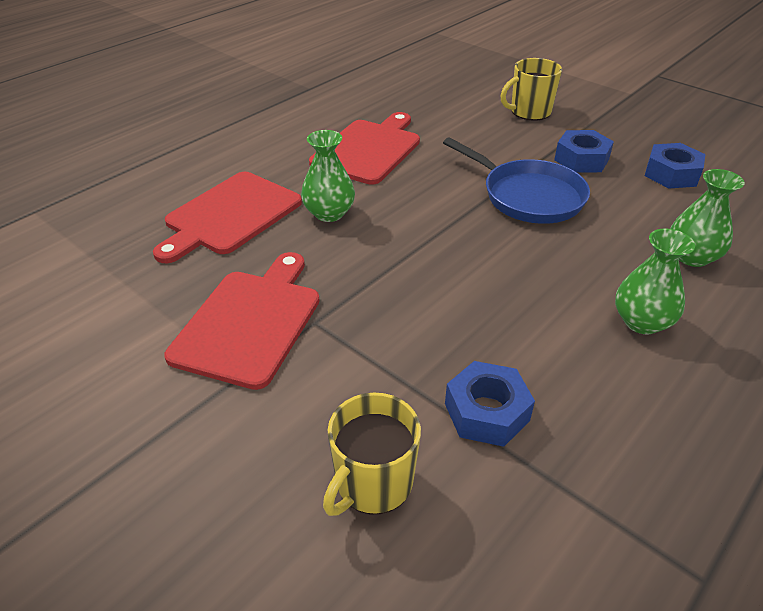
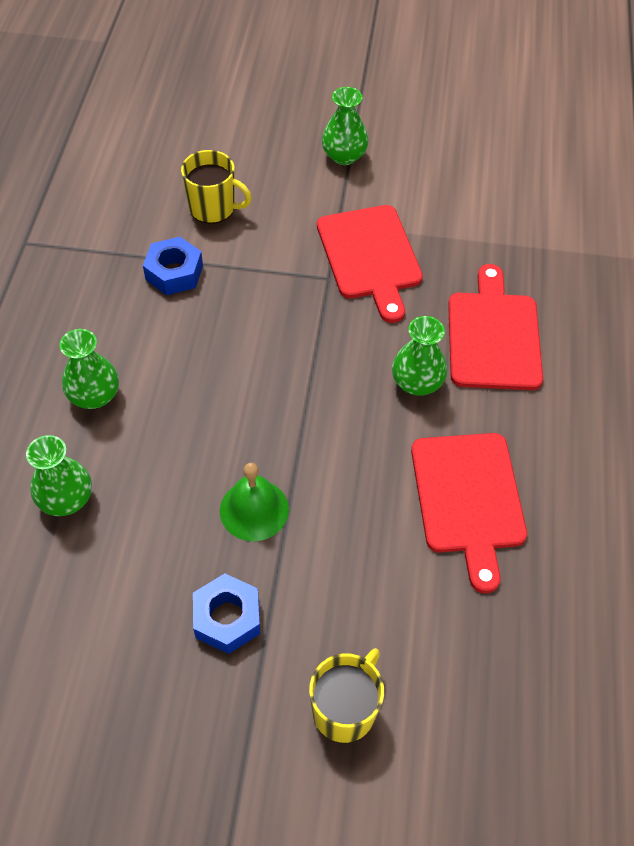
camera: 145 degrees right, 15 degrees up
yellow mug [323,392,421,516] -> yellow mug turned 105 degrees clockwise [181,150,252,224]
blue pan [443,137,590,224] -> green bell [220,463,289,541]
blue nut [645,143,706,188] -> none
none -> green vase [322,87,369,165]

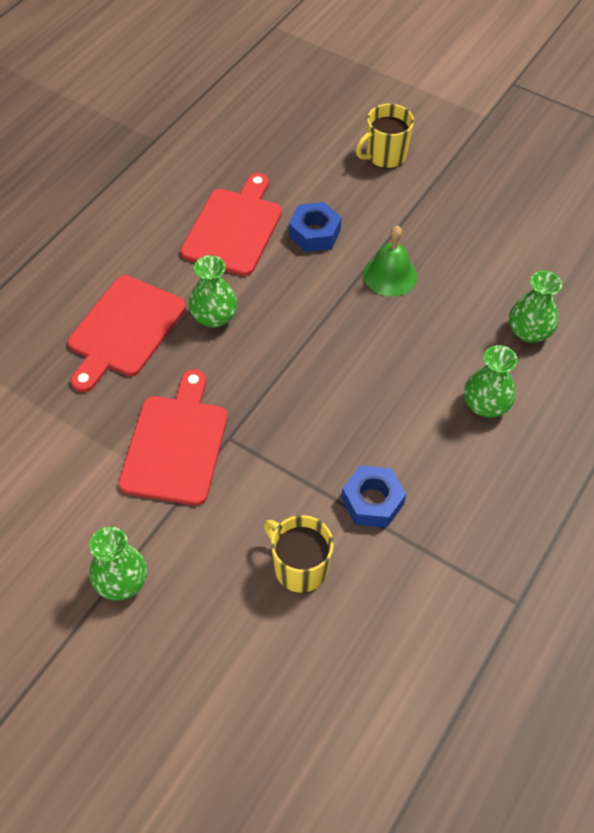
camera: 155 degrees left, 0 degrees up
blue nut [193,573,260,654] -> blue nut moved to [289,202,341,252]

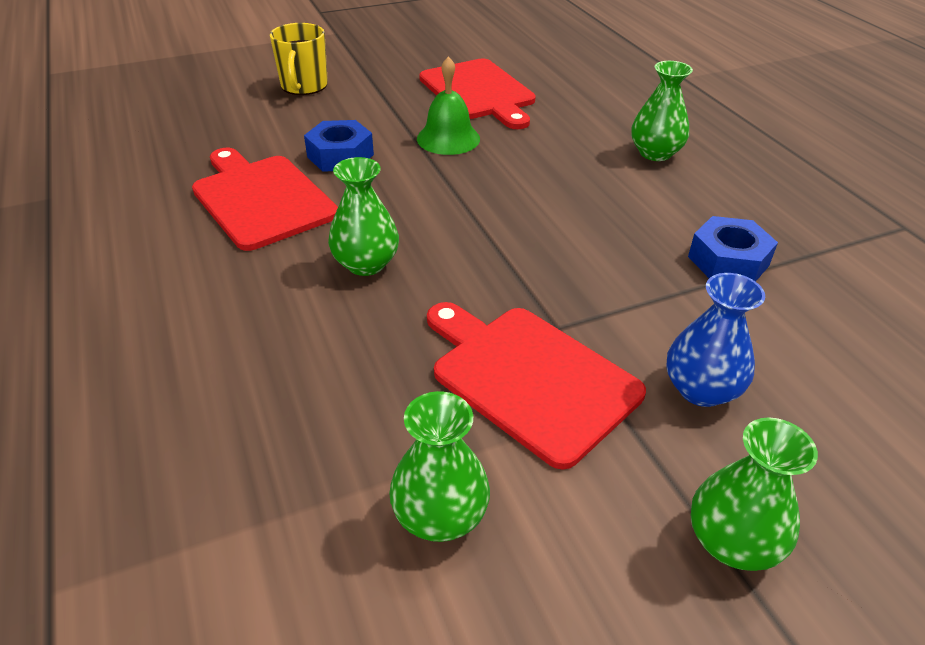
camera: 55 degrees left, 15 degrees down
red cutting board [68,275,186,392] -> red cutting board moved to [419,59,536,129]
yellow mug [264,515,334,593] -> none
green vase [509,271,562,343] -> green vase moved to [389,391,490,542]
none -> blue vase [666,273,765,407]

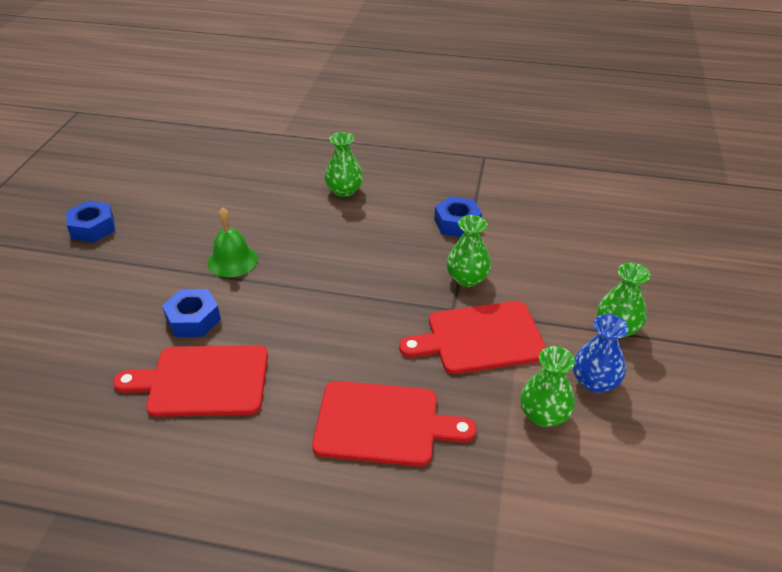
camera: 55 degrees left, 0 degrees up
yellow mug [270,23,328,95] -> none
green vase [328,157,399,276] -> green vase moved to [447,215,491,287]
red cutting board [419,59,536,129] -> red cutting board moved to [312,381,477,466]
blue vase [666,273,765,407] -> blue vase moved to [573,314,629,393]
none -> blue nut [66,201,115,242]

